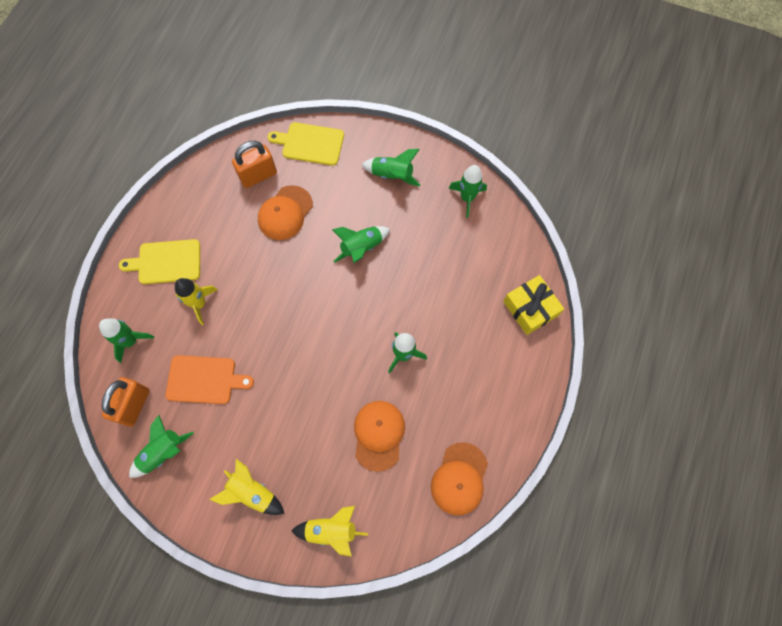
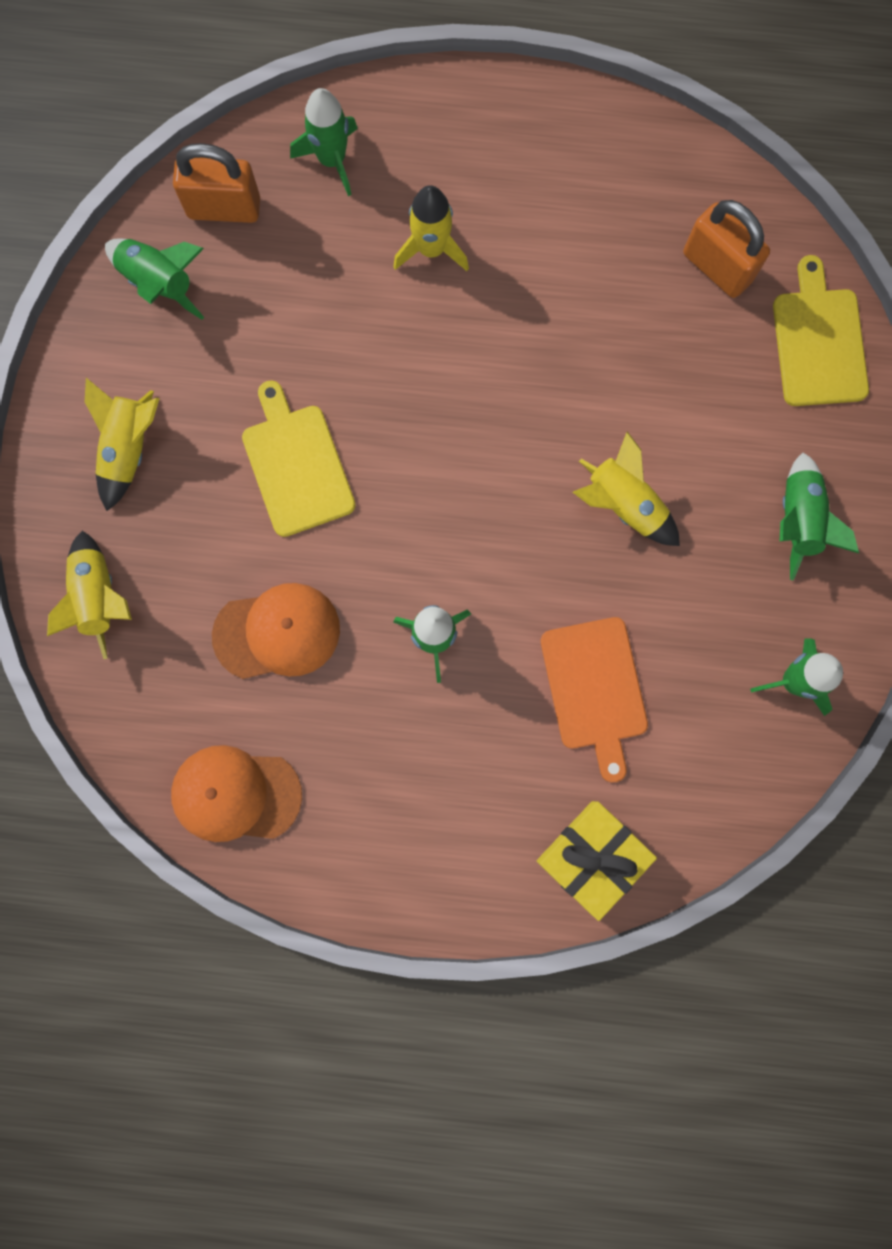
camera: 75 degrees right, 10 degrees up
yellow cutting board [119,239,200,284] -> yellow cutting board moved to [242,380,356,537]
orange cutting board [165,355,254,404] -> orange cutting board moved to [541,617,648,782]
orange cap [258,185,313,240] -> none
green rocket [332,226,390,263] -> yellow rocket [573,432,680,546]

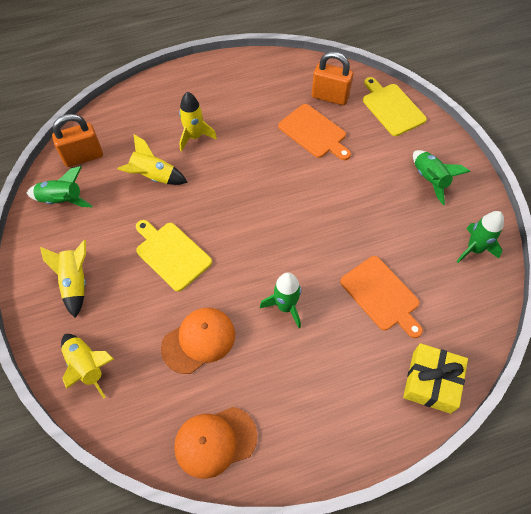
camera: 25 degrees left, 20 degrees down
green rocket [290,88,358,196] -> none
yellow rocket [573,432,680,546] -> yellow rocket moved to [118,134,188,185]
none -> orange cutting board [278,104,351,160]

